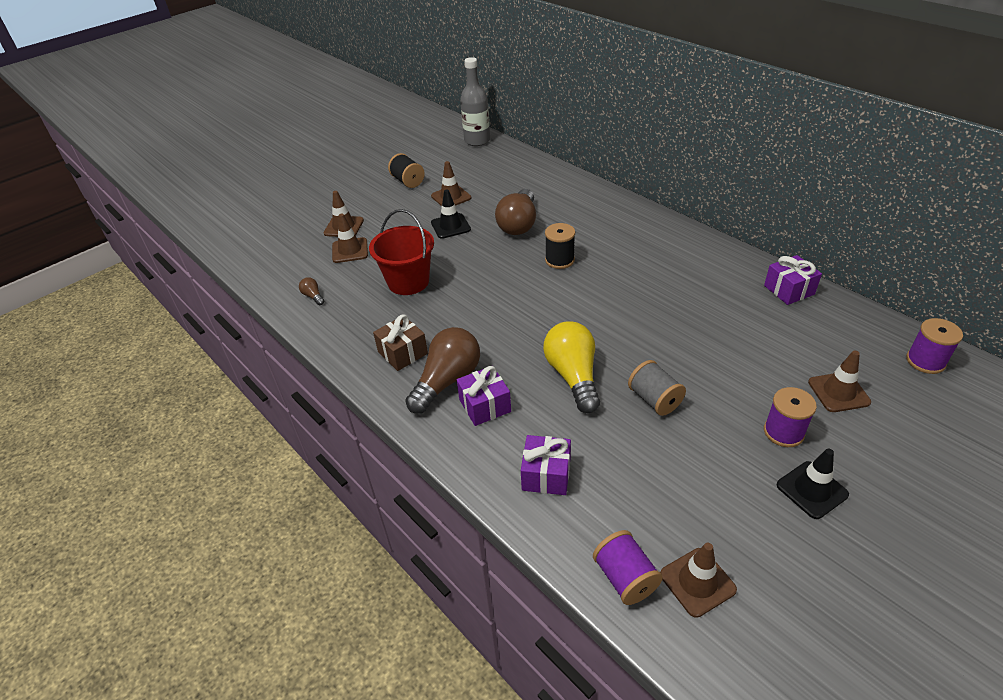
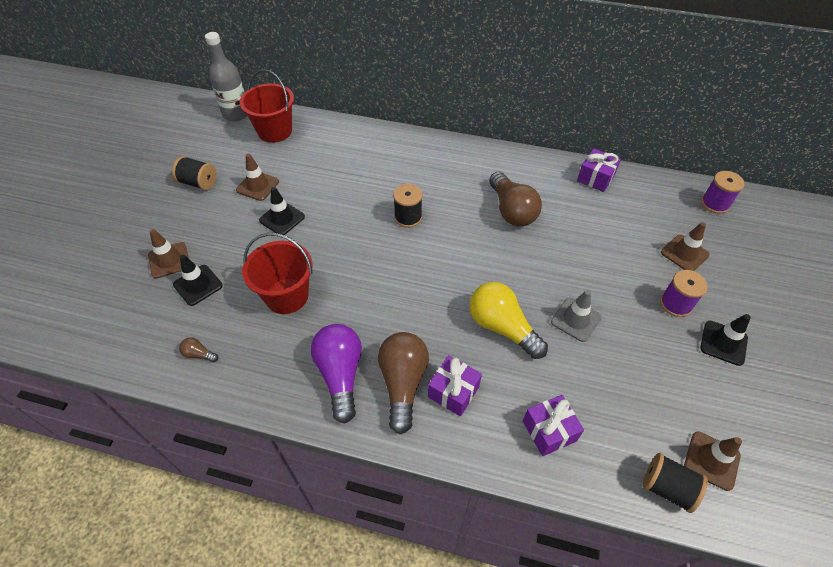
camera: 35 degrees left, 10 degrees up
brown traffic cone [332,214,368,263] -> black traffic cone [173,255,223,306]
brown gift [373,315,428,371] -> purple light bulb [311,324,362,424]
brown light bulb [495,189,536,235] -> brown light bulb moved to [489,172,542,226]
purple spool [593,530,663,605] -> black spool [643,453,708,513]
grey spool [628,360,686,416] -> grey traffic cone [551,290,602,342]
none -> red bucket [240,69,294,143]

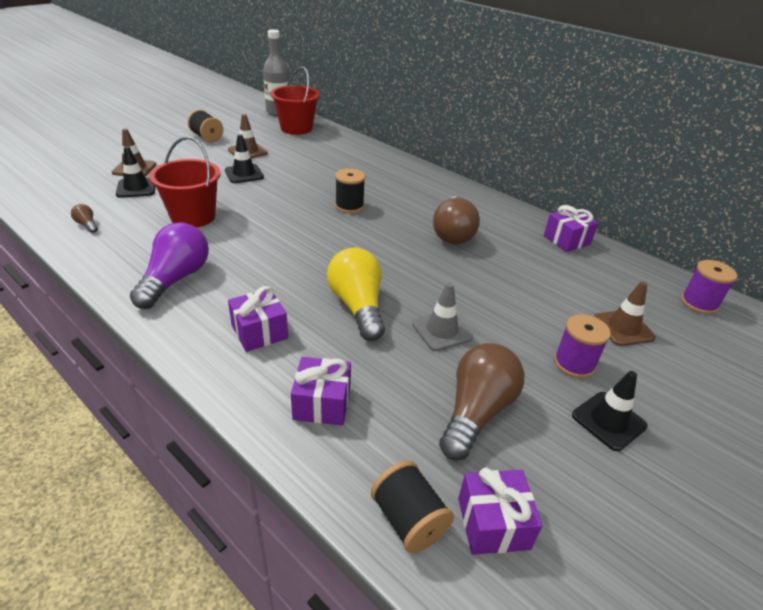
camera: 25 degrees right, 15 degrees down
brown light bulb [378,332,429,434] -> brown light bulb moved to [439,343,524,460]
brown traffic cone [684,431,742,491] -> purple gift [458,467,542,555]

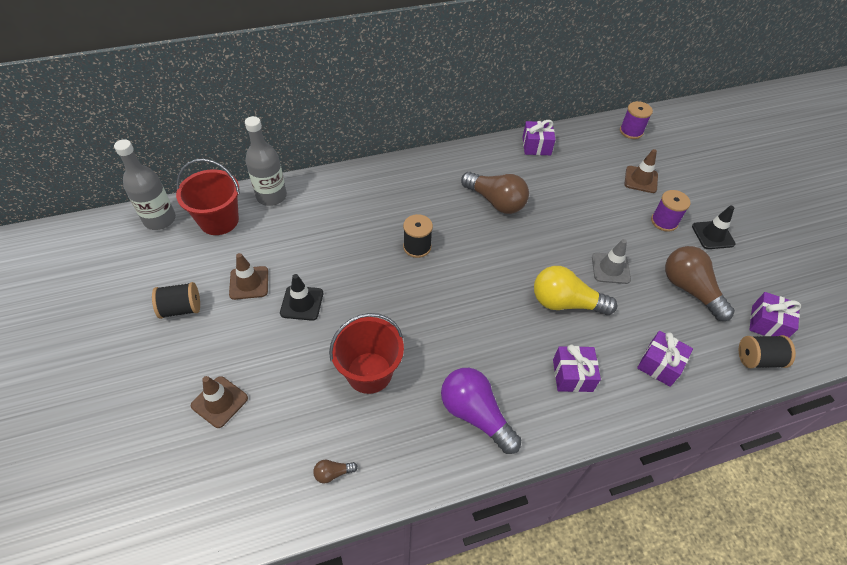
camera: 60 degrees left, 15 degrees up
black traffic cone [116,146,156,198] -> none
none -> grey bottle [245,116,287,206]

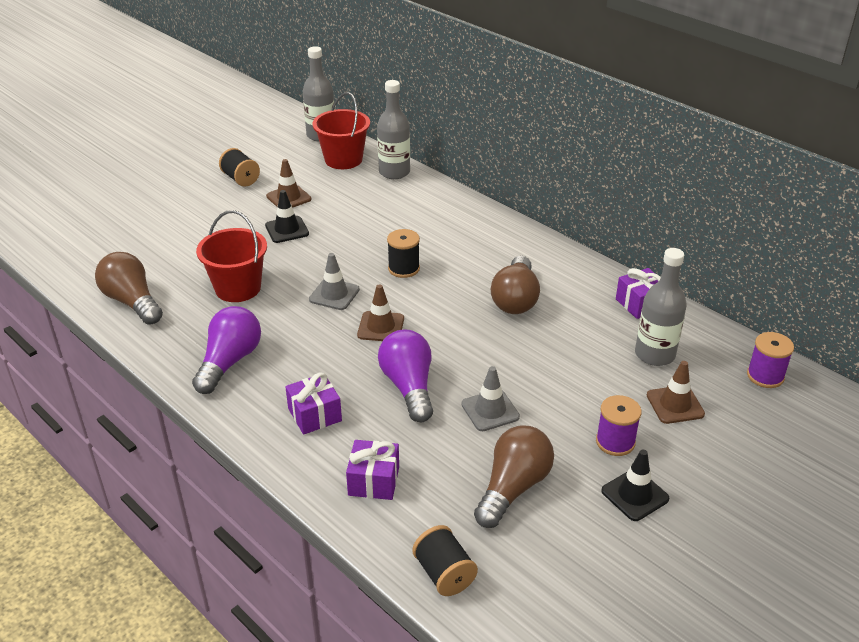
camera: 65 degrees right, 15 degrees down
brown traffic cone [191,376,248,428] -> brown traffic cone moved to [357,284,404,341]
brown light bulb [313,459,358,483] -> brown light bulb [95,252,163,325], size x2.37
yellow light bulb [534,266,617,315] -> purple light bulb [378,330,433,422]
purple gift [749,292,801,338] -> none
none -> grey traffic cone [309,253,360,310]
none -> grey bottle [635,248,687,366]

